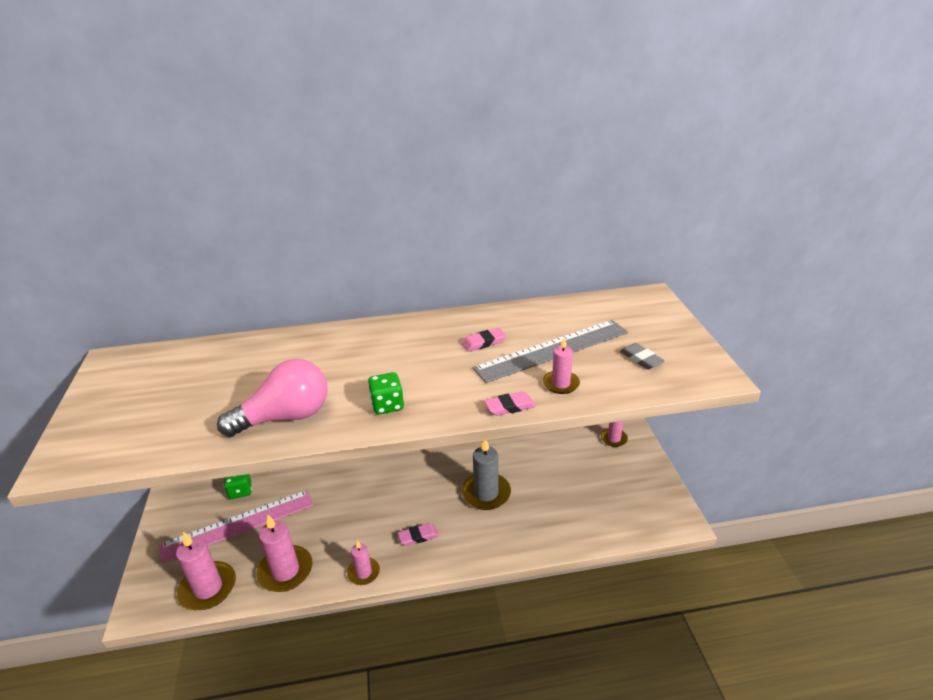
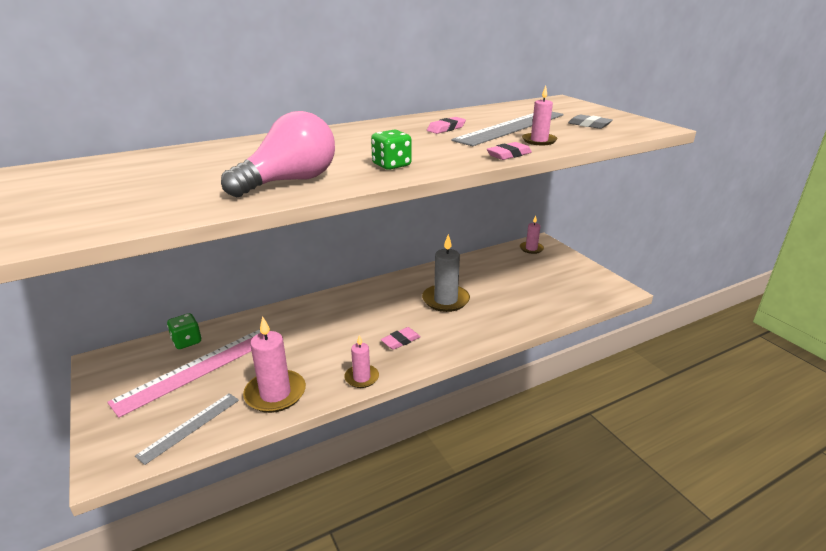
camera: 20 degrees left, 5 degrees down
pink candle [176,532,236,610] -> grey ruler [135,393,239,465]

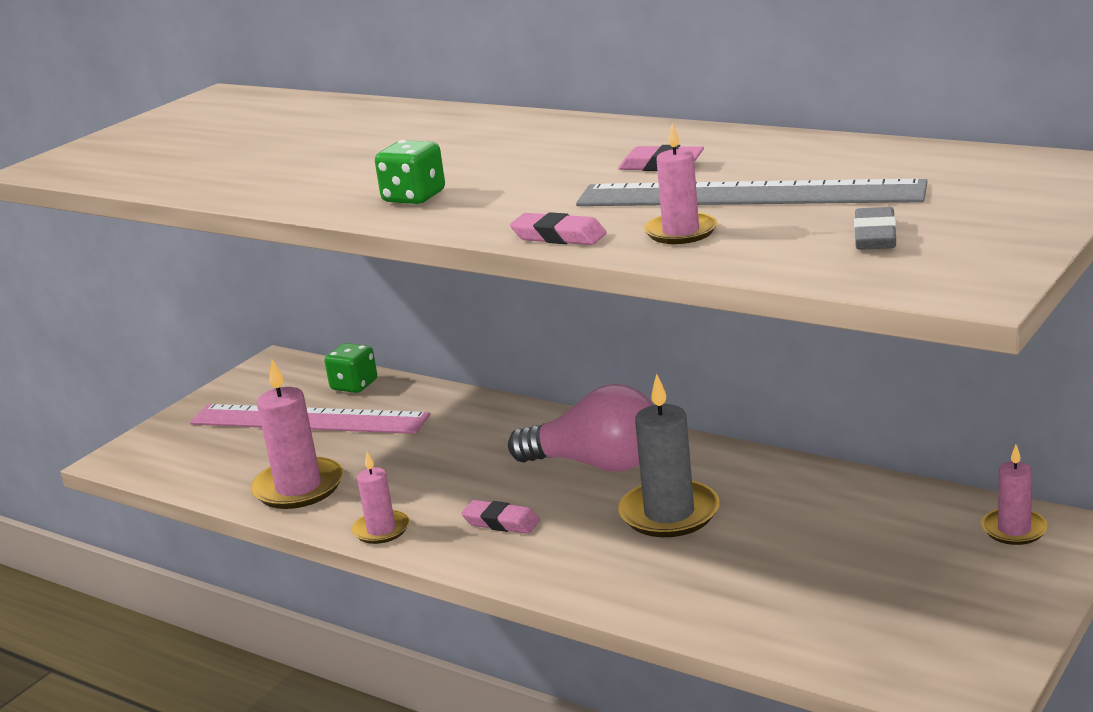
camera: 65 degrees right, 5 degrees down
grey ruler [135,393,239,465] -> none
pink light bulb [221,111,335,197] -> pink light bulb moved to [508,384,653,472]

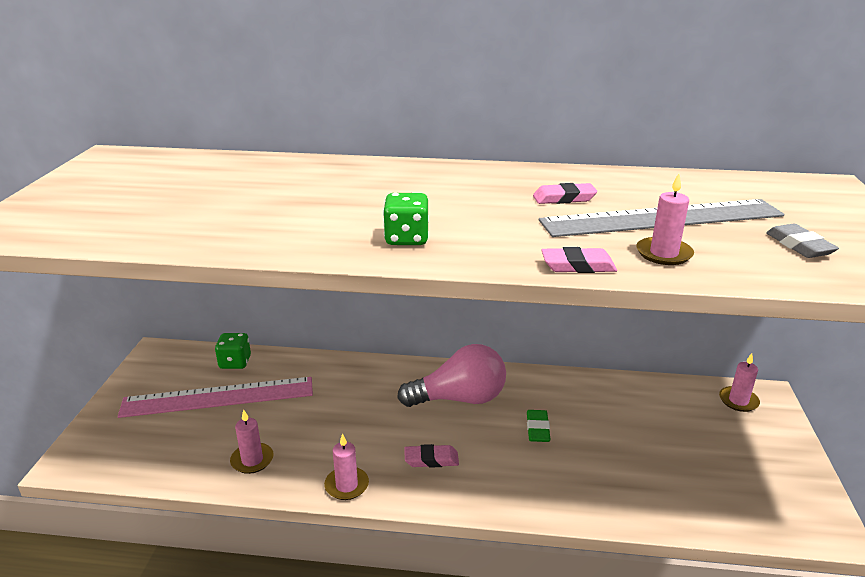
camera: 30 degrees left, 5 degrees up
pink candle [251,359,343,509] -> pink candle [230,409,273,474], size x0.59
grey candle [618,374,719,537] -> green eraser [527,410,551,442]

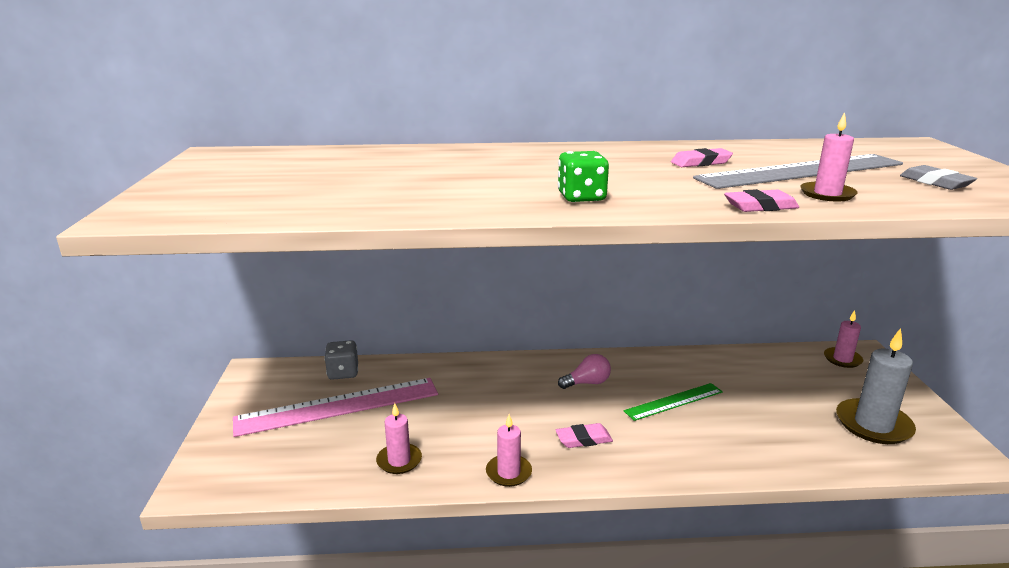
camera: 10 degrees left, 5 degrees down
green dice [215,333,251,369] -> grey dice [324,340,358,380]
pink light bulb [397,344,506,407] -> pink light bulb [558,354,611,389], size x0.51
green eraser [527,410,551,442] -> green ruler [624,383,723,421]
none -> grey candle [836,328,916,444]

